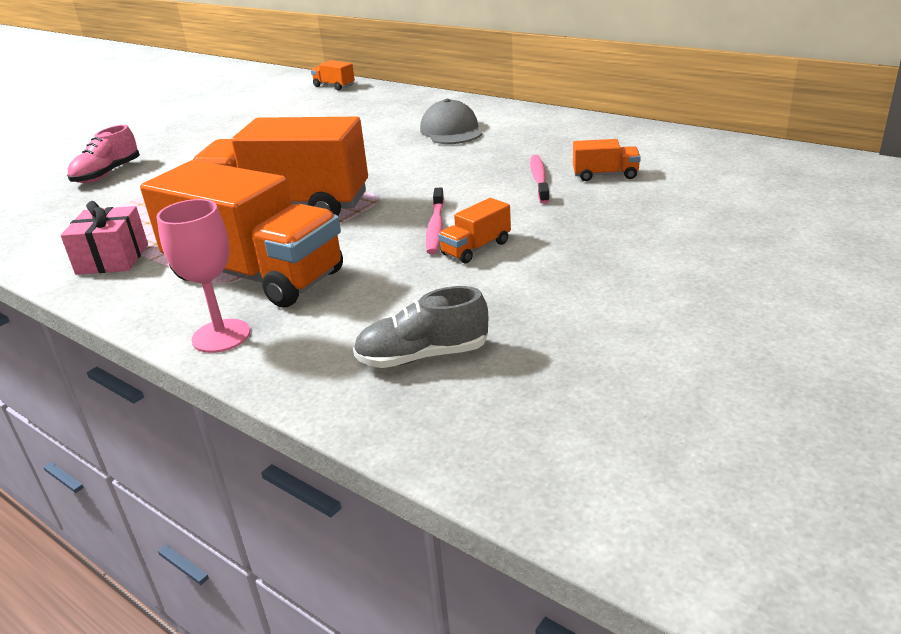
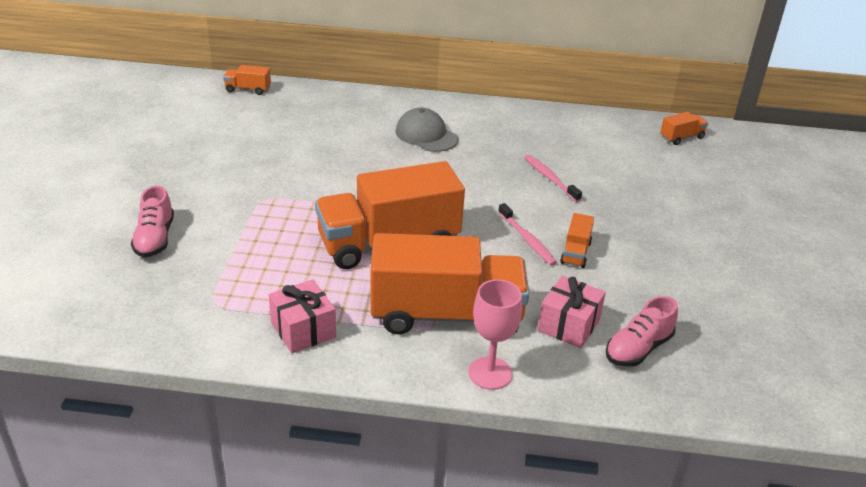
camera: 35 degrees left, 5 degrees up
grey shoe [353,286,488,368] -> pink shoe [606,296,678,367]
orange truck [573,139,641,181] -> orange truck moved to [660,112,708,145]
none -> pink gift [538,276,606,348]

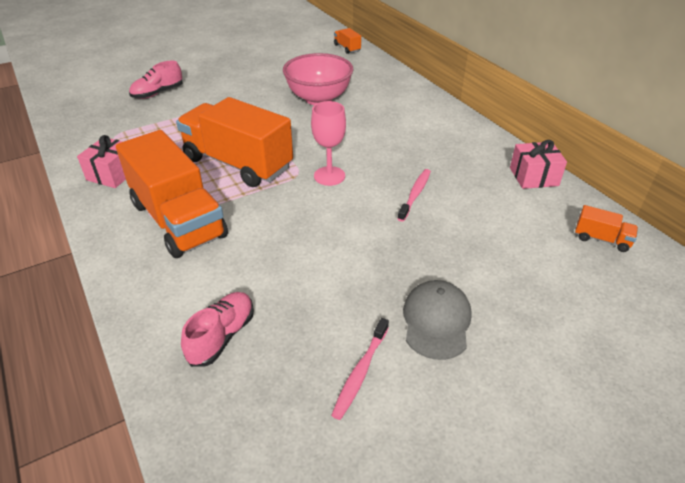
camera: 55 degrees right, 5 degrees up
grey cap [396,108,459,152] -> grey cap moved to [403,280,472,360]
pink goblet [468,279,522,390] -> pink goblet moved to [311,101,346,186]
pink toothbrush [498,203,557,265] -> pink toothbrush moved to [331,318,389,420]
pink gift [538,276,606,348] -> pink gift moved to [510,140,567,189]
orange truck [560,213,594,268] -> none
pink shoe [606,296,678,367] -> pink shoe turned 105 degrees clockwise [181,292,254,367]
none -> pink bowl [283,53,353,105]

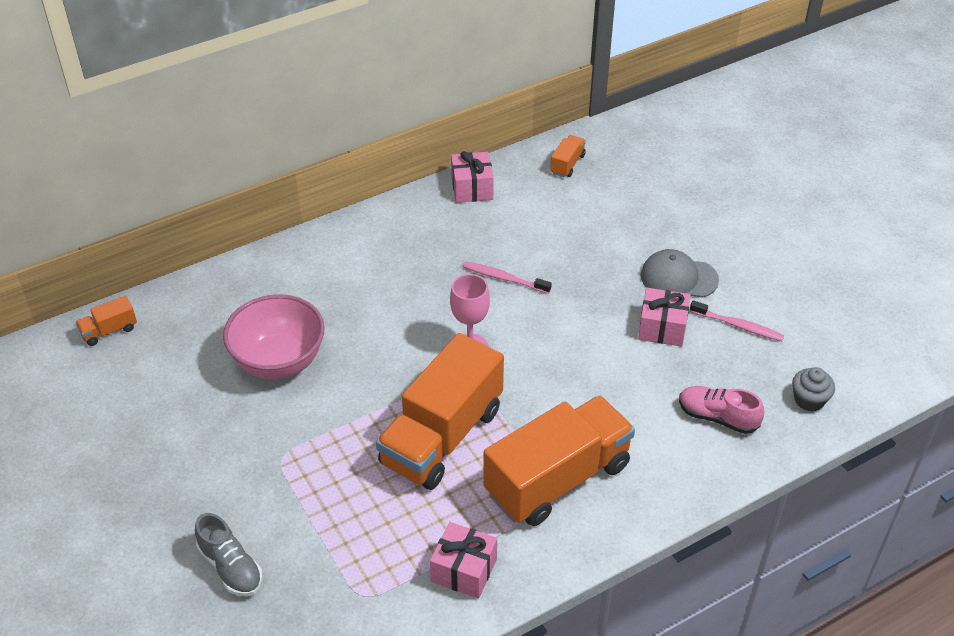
camera: 90 degrees left, 5 degrees up
pink shoe [129,61,183,99] -> grey shoe [195,513,262,596]
none -> pink gift [638,288,690,346]
none -> grey cupcake [792,367,835,411]

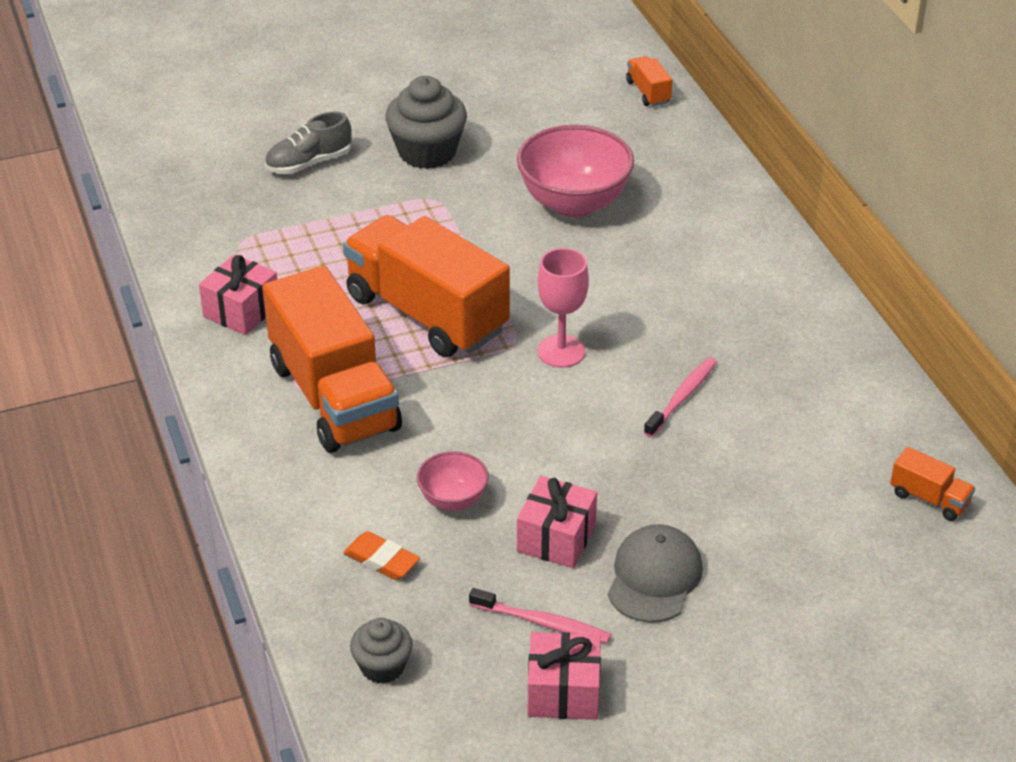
camera: 100 degrees right, 5 degrees down
pink gift [451,151,494,203] -> pink gift moved to [528,632,601,720]
pink shoe [679,386,764,434] -> orange eraser [343,531,420,580]
pink toothbrush [690,300,784,341] -> pink toothbrush turned 105 degrees counterclockwise [469,588,611,643]
none -> grey cupcake [385,76,467,169]
none -> pink bowl [417,451,489,511]

